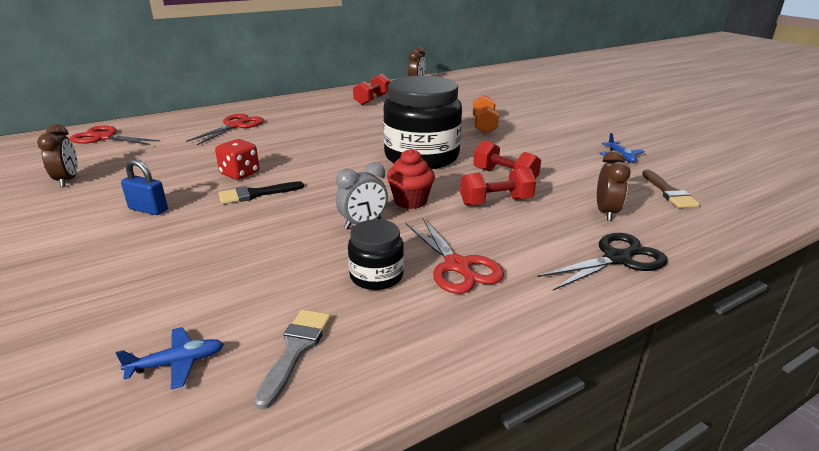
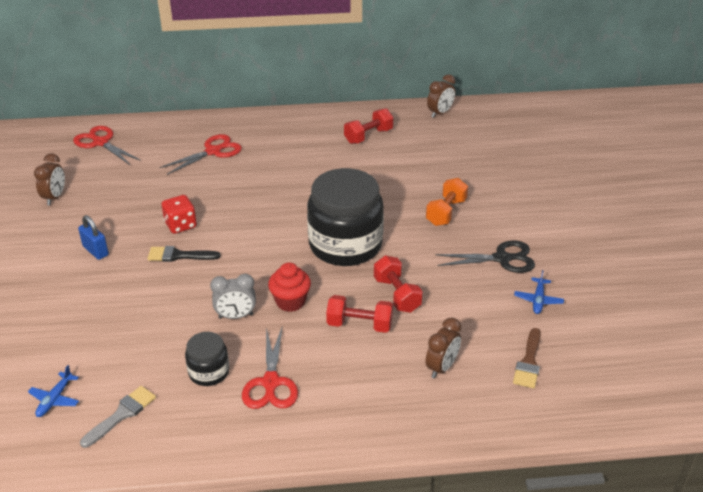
camera: 25 degrees right, 10 degrees up
blue plane [116,327,224,389] -> blue plane turned 105 degrees clockwise [28,365,79,417]
black scissors [537,233,668,290] -> black scissors moved to [435,241,535,273]

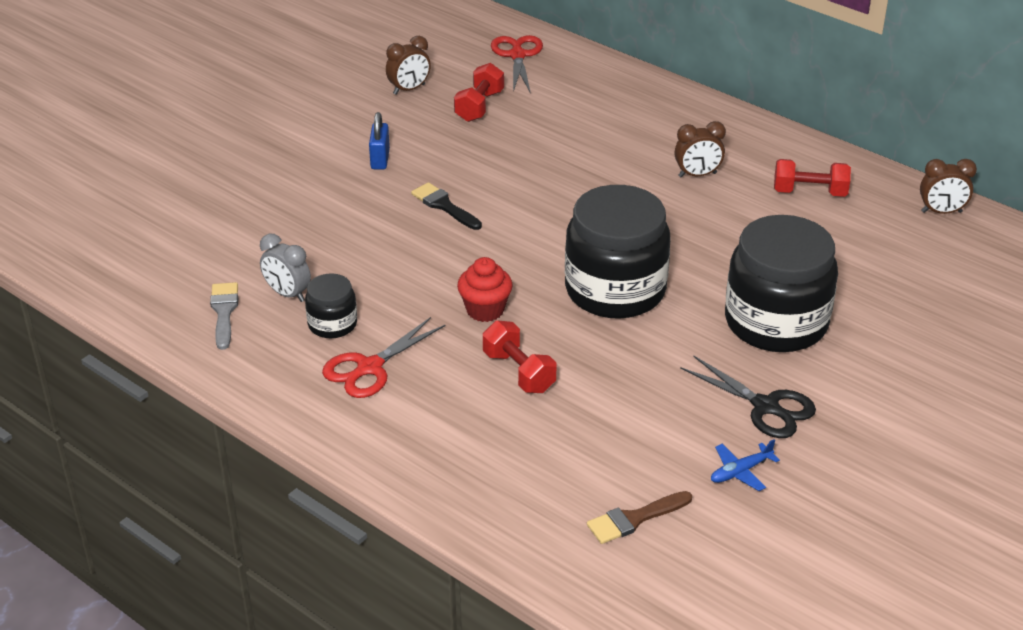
camera: 45 degrees right, 0 degrees up
blue plane [28,365,79,417] -> none
grey brush [80,386,156,448] -> grey brush turned 90 degrees counterclockwise [210,282,238,350]
red scissors [160,134,242,175] -> none
red dice [162,195,197,234] -> none
grey clock [210,274,256,319] -> grey clock moved to [260,234,311,302]
red dumbbell [374,256,423,313] -> red dumbbell moved to [454,63,504,122]
orange dumbbell [426,178,468,226] -> black jar [725,215,838,352]
brown clock [426,317,461,379] -> brown clock moved to [675,121,726,178]

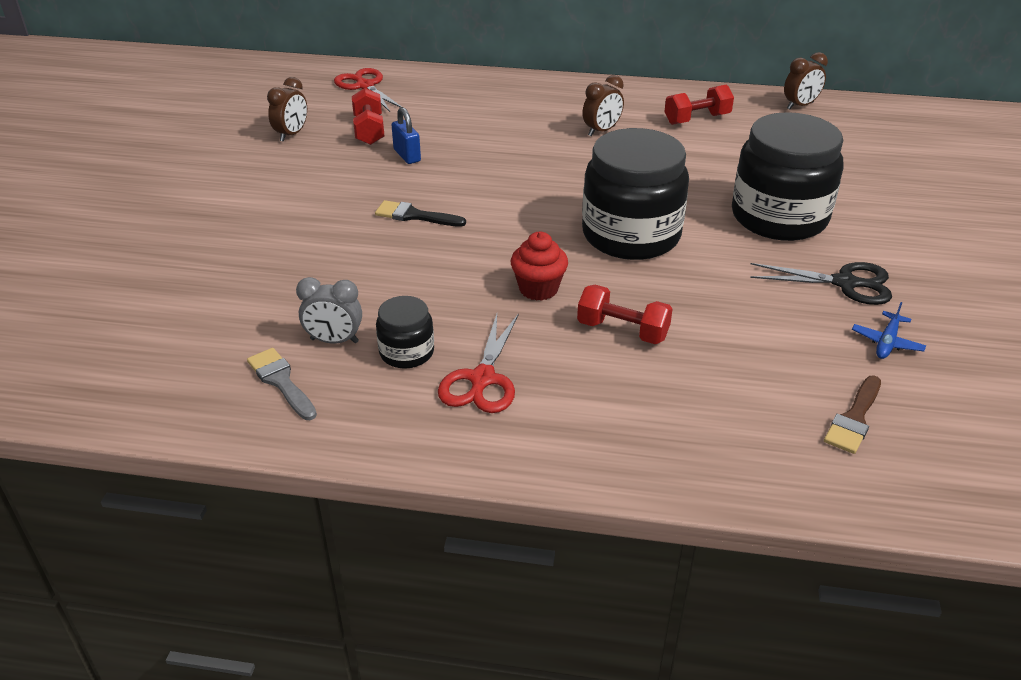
camera: 30 degrees left, 0 degrees up
blue padlock [369,112,390,170] -> blue padlock moved to [392,107,421,164]

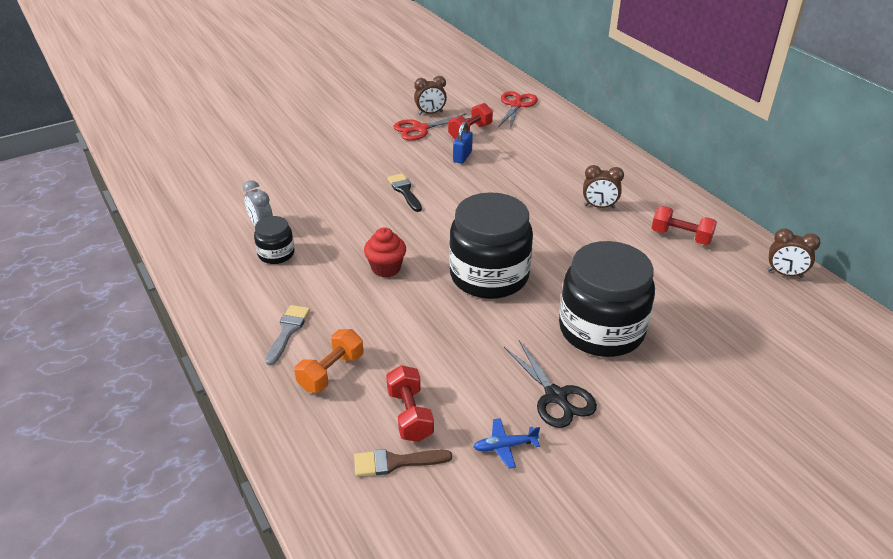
camera: 50 degrees right, 0 degrees up
grey brush [247,348,317,420] -> grey brush moved to [265,305,310,366]
red scissors [438,313,519,413] -> red scissors moved to [394,114,469,141]
red dumbbell [577,285,673,344] -> red dumbbell moved to [386,365,434,442]
none -> orange dumbbell [294,329,364,393]

